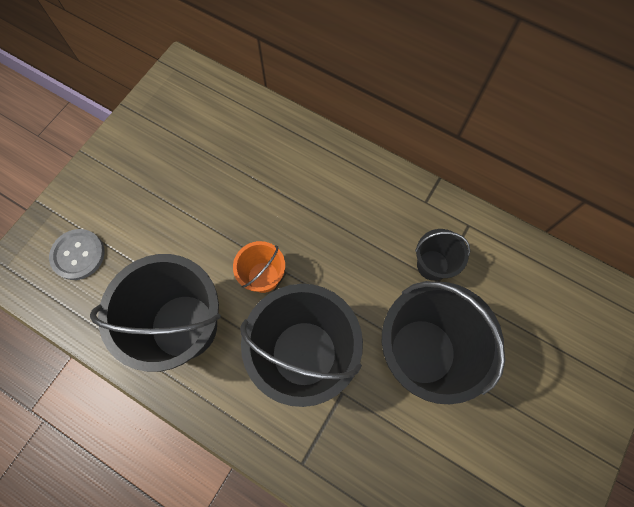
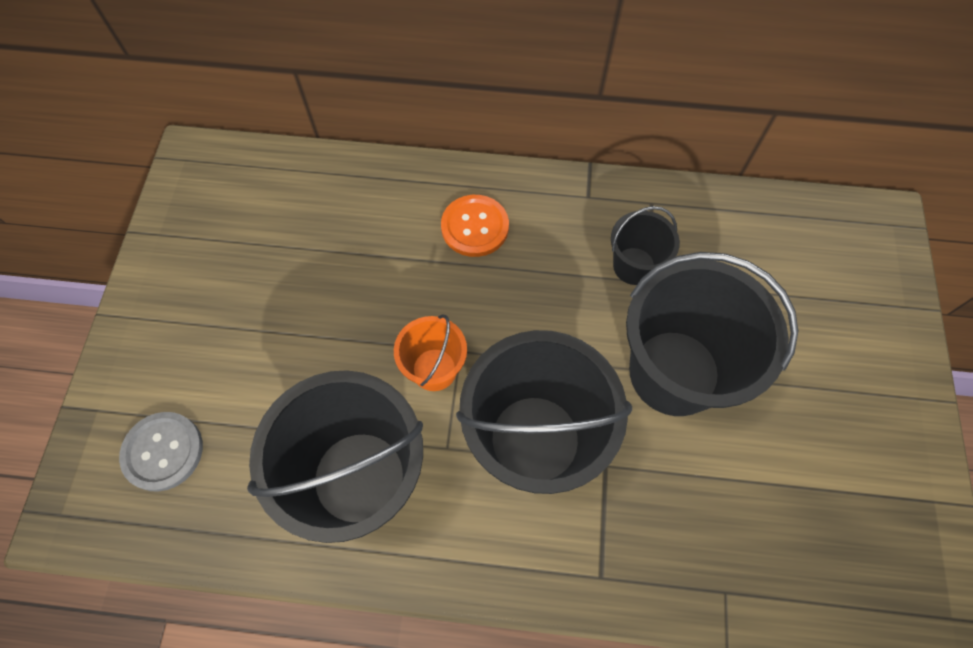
camera: 25 degrees left, 5 degrees down
none -> orange button [441,195,509,257]

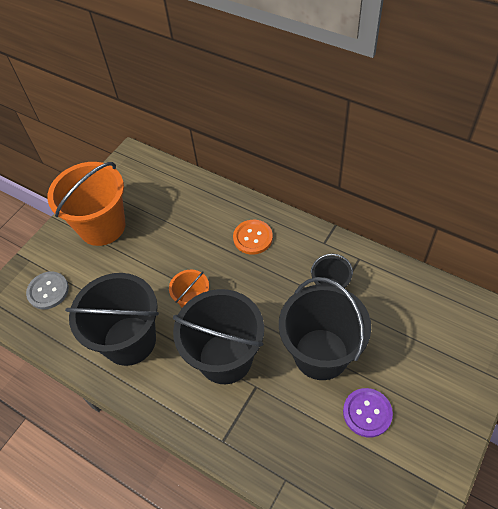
camera: 30 degrees right, 10 degrees down
none -> orange bucket [47,162,126,246]
none -> purple button [343,388,393,437]

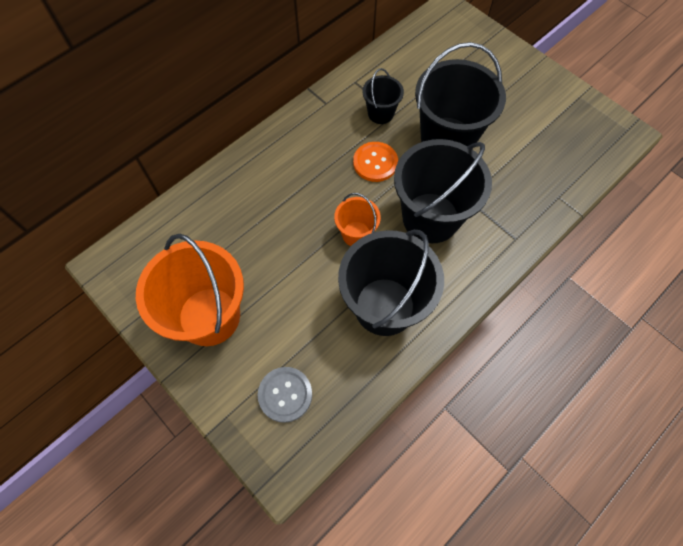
camera: 80 degrees left, 10 degrees up
orange button [233,220,273,255] -> orange button moved to [353,142,398,182]
purple button [343,388,393,437] -> none

